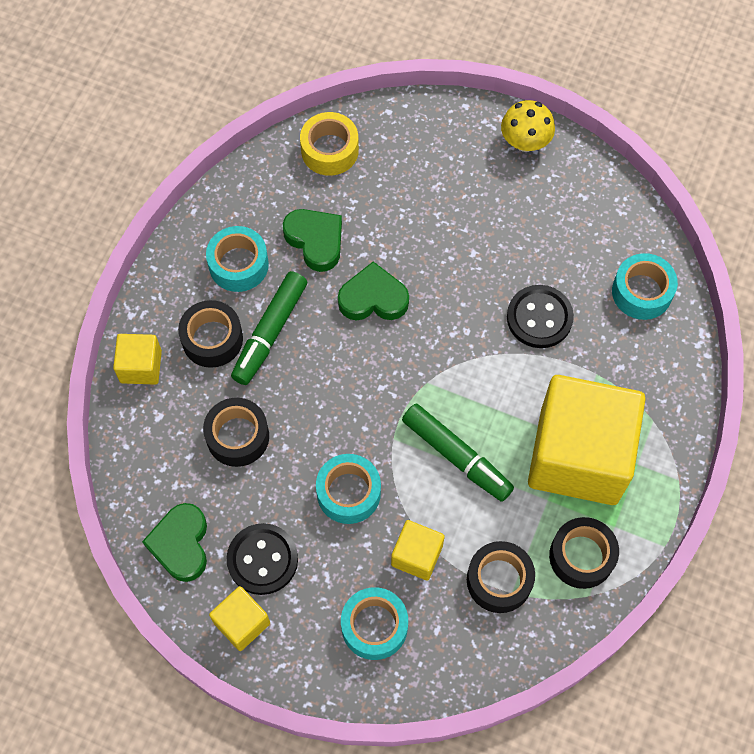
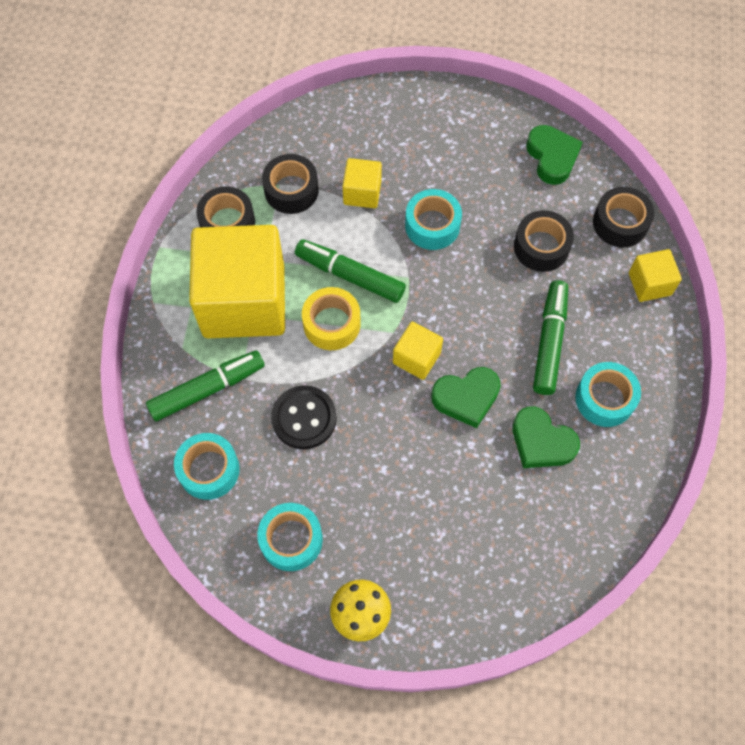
camera: 165 degrees right, 0 degrees up
black tape [178,300,243,368] -> black tape moved to [593,187,654,247]
yellow cube [209,586,270,651] -> yellow cube moved to [393,322,443,380]
black button [227,523,298,595] -> none
yellow tape [300,112,359,176] -> yellow tape moved to [302,287,361,350]
turquoise tape [341,587,408,660] -> turquoise tape moved to [257,503,323,571]
none -> green marker [146,350,265,422]

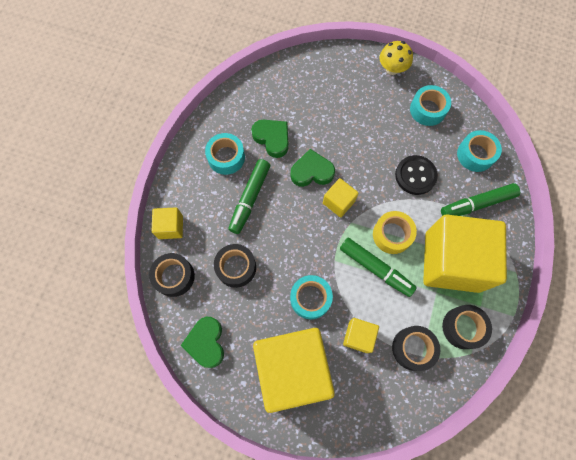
camera: 170 degrees left, 5 degrees up
none -> yellow cube [253,328,335,413]

